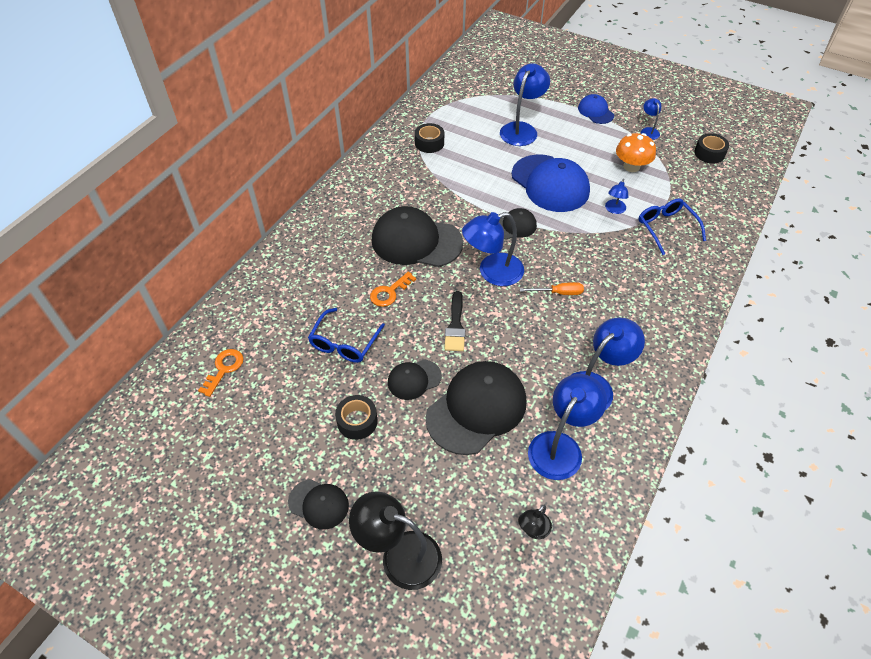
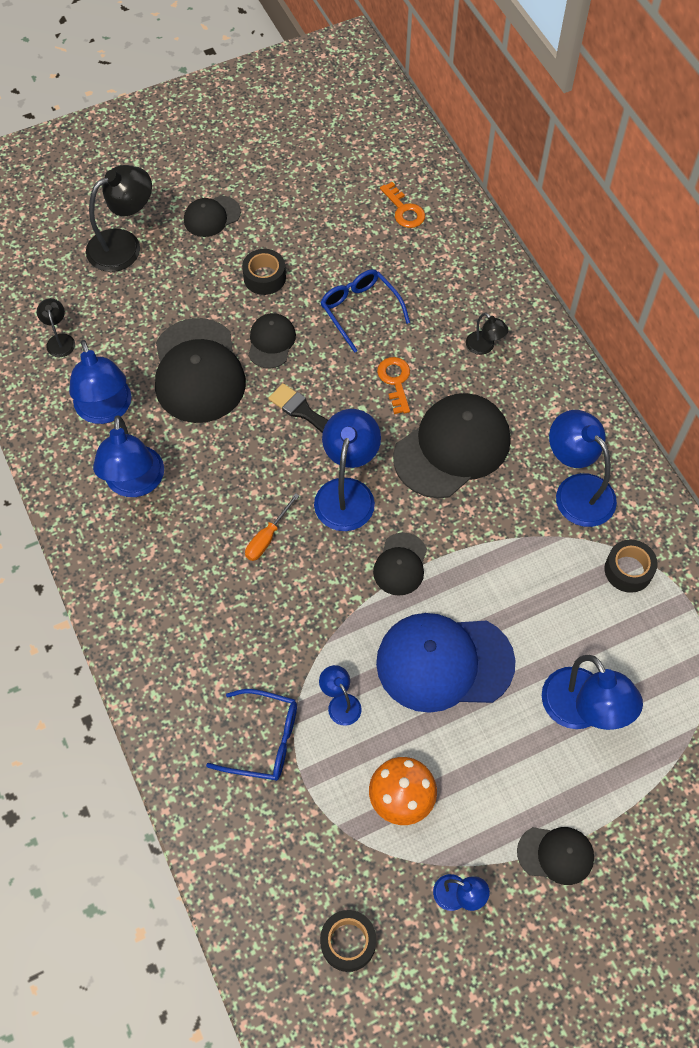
camera: 125 degrees right, 10 degrees up
blue cap [578,94,614,124] -> black cap [517,827,594,885]
none -> black lamp [466,313,509,355]
none -> blue lamp [549,410,617,527]

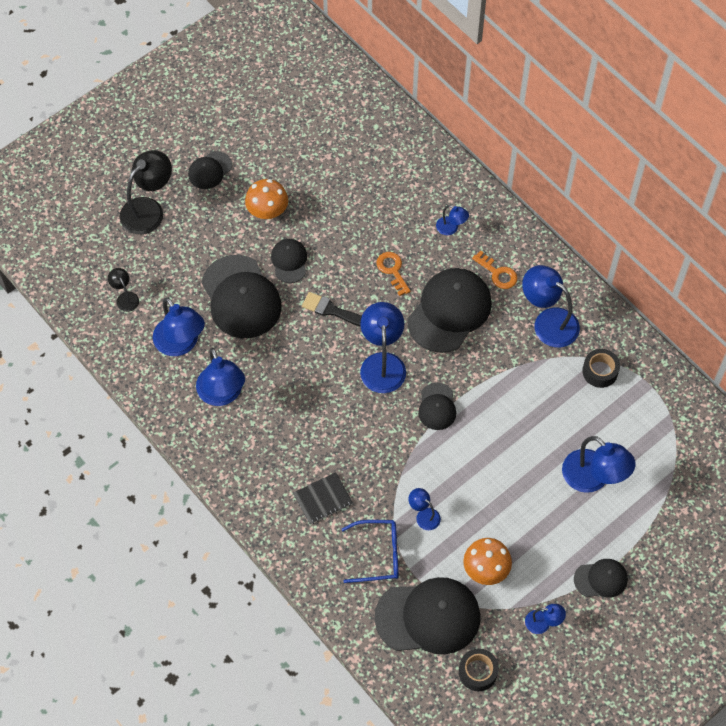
camera: 15 degrees left, 0 degrees up
black tape [242,249,286,295] -> orange mushroom [245,179,288,219]
orange screwdriver [245,493,300,561] -> none
blue glasses [320,269,410,353] -> none
blue cap [376,613,516,713] -> none
orange key [380,182,425,228] -> orange key moved to [472,250,517,289]
black lamp [466,313,509,355] -> blue lamp [436,205,469,235]
none -> black notebook [293,472,353,524]
none -> black cap [374,577,480,654]

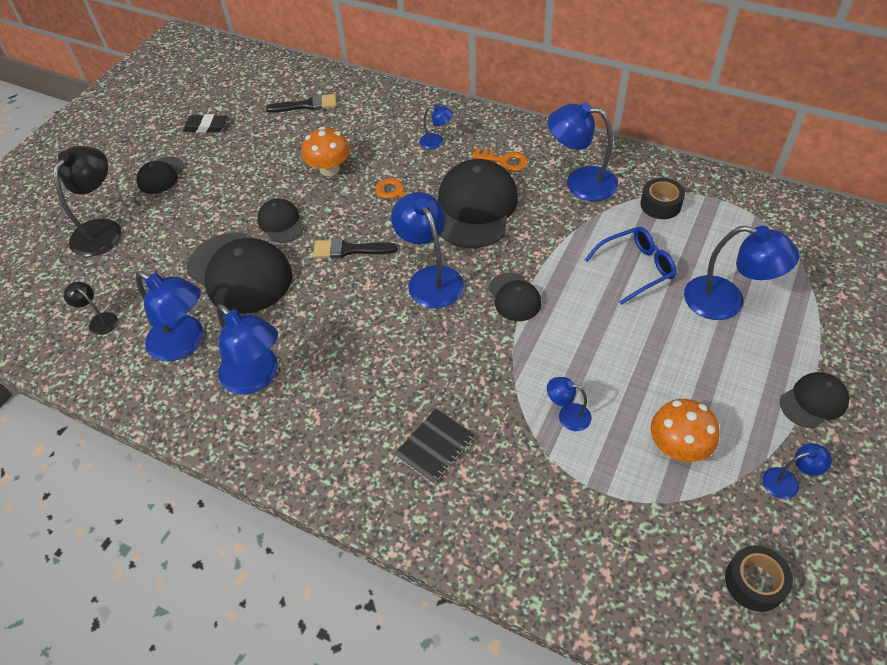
camera: 20 degrees left, 10 degrees down
orange mushroom [245,179,288,219] -> orange mushroom moved to [302,127,350,176]
blue glasses [342,520,398,583] -> blue glasses moved to [585,227,676,305]
black cap [374,577,480,654] -> none
none -> black eraser [183,114,227,133]
none -> black brush [266,94,337,113]

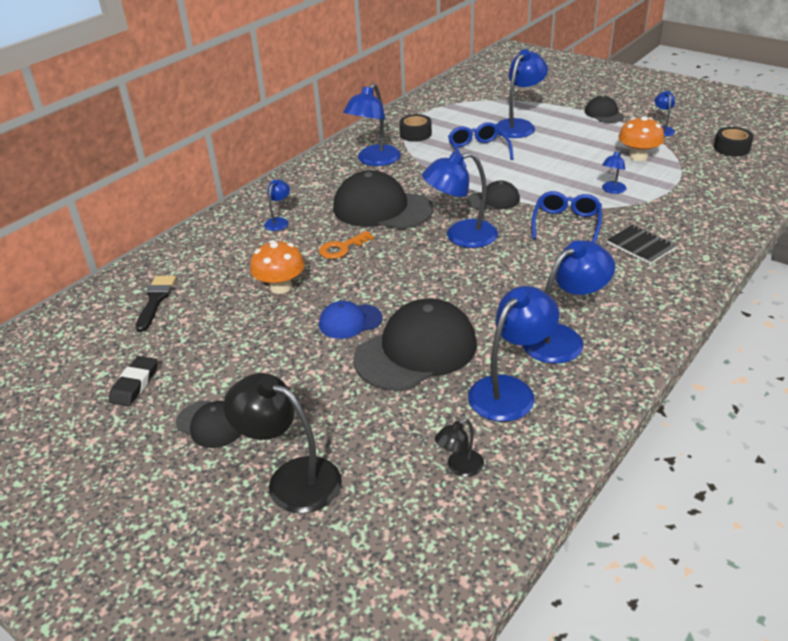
camera: 80 degrees left, 15 degrees down
black cap [257,198,304,243] -> blue cap [319,301,383,339]
black brush [313,239,398,259] -> none
orange key [472,148,528,172] -> none
none -> blue glasses [532,191,602,243]

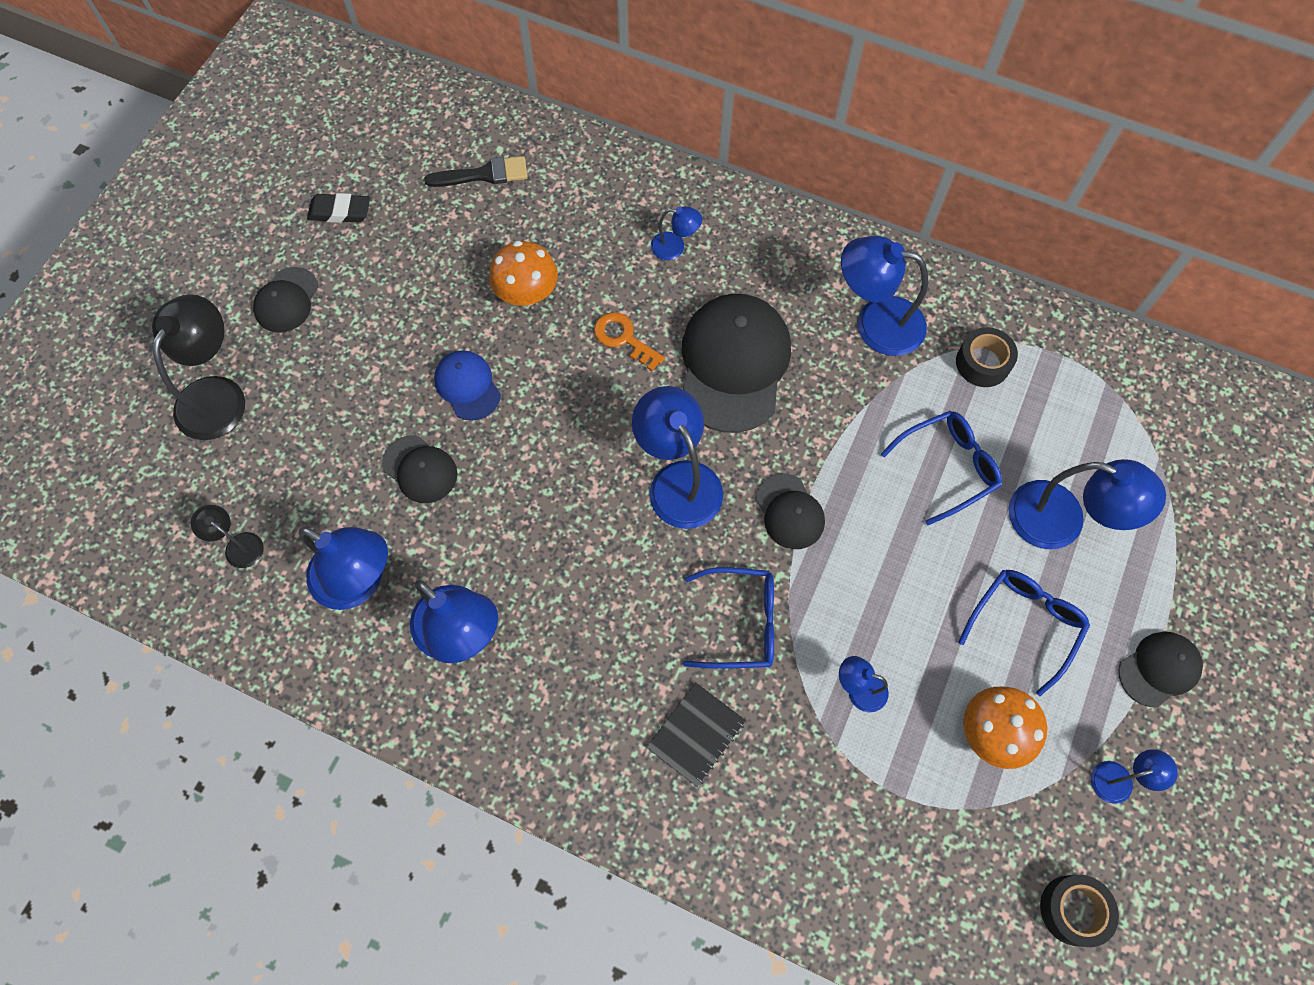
camera: 75 degrees right, 30 degrees up
black cap [353,298,477,391] -> black cap [382,435,457,503], size x0.52
none -> blue glasses [958,570,1090,696]

